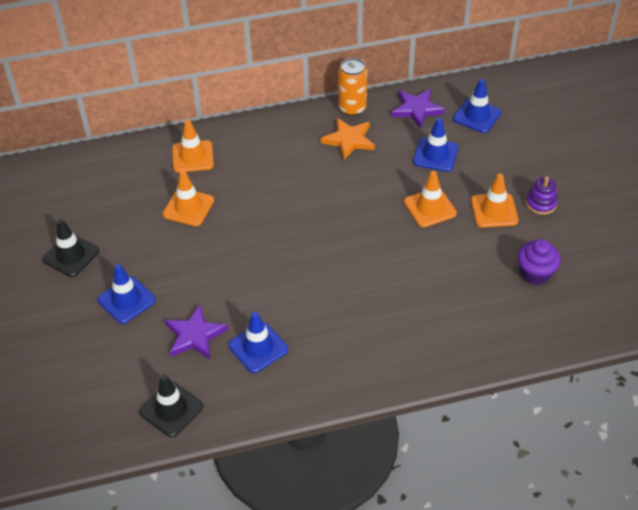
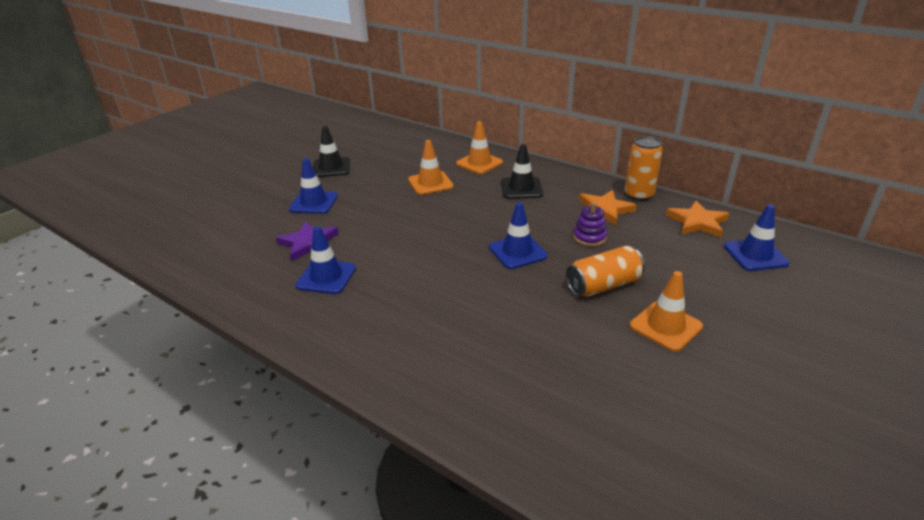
camera: 50 degrees right, 15 degrees down
black traffic cone [139,374,203,437] -> black traffic cone moved to [501,144,543,199]
purple star [392,89,445,129] -> orange star [666,201,730,238]
orange traffic cone [404,171,457,227] -> orange can [566,246,645,297]
blue traffic cone [413,118,458,172] -> blue traffic cone moved to [489,202,548,269]
purple cupcake [517,239,561,285] -> none
purple stacking toy [526,177,558,215] -> purple stacking toy moved to [573,202,607,246]

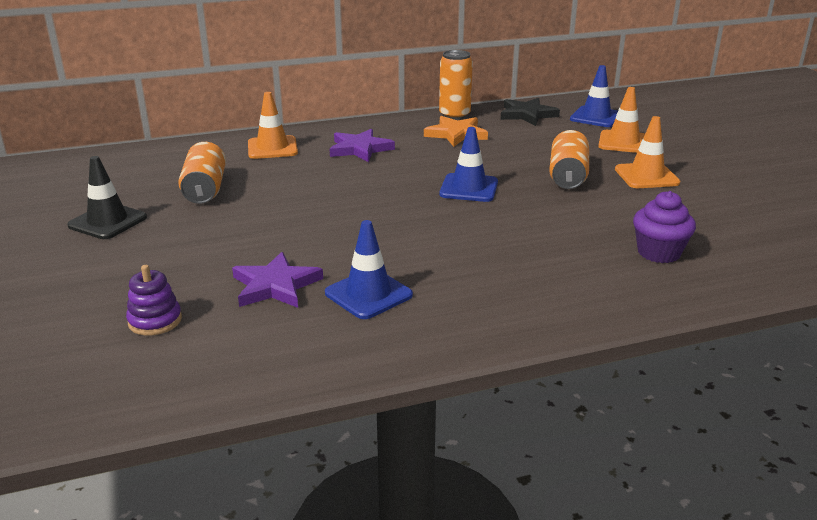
camera: 55 degrees left, 5 degrees down
blue traffic cone [289,158,338,214] -> none
orange traffic cone [408,140,454,195] -> orange traffic cone moved to [598,87,645,153]
black traffic cone [501,144,543,199] -> purple star [330,129,395,162]
purple stacking toy [573,202,607,246] -> purple stacking toy moved to [126,265,182,336]
orange star [666,201,730,238] -> black star [500,98,560,126]
none -> orange can [178,142,226,204]
none -> purple cupcake [633,191,696,263]

